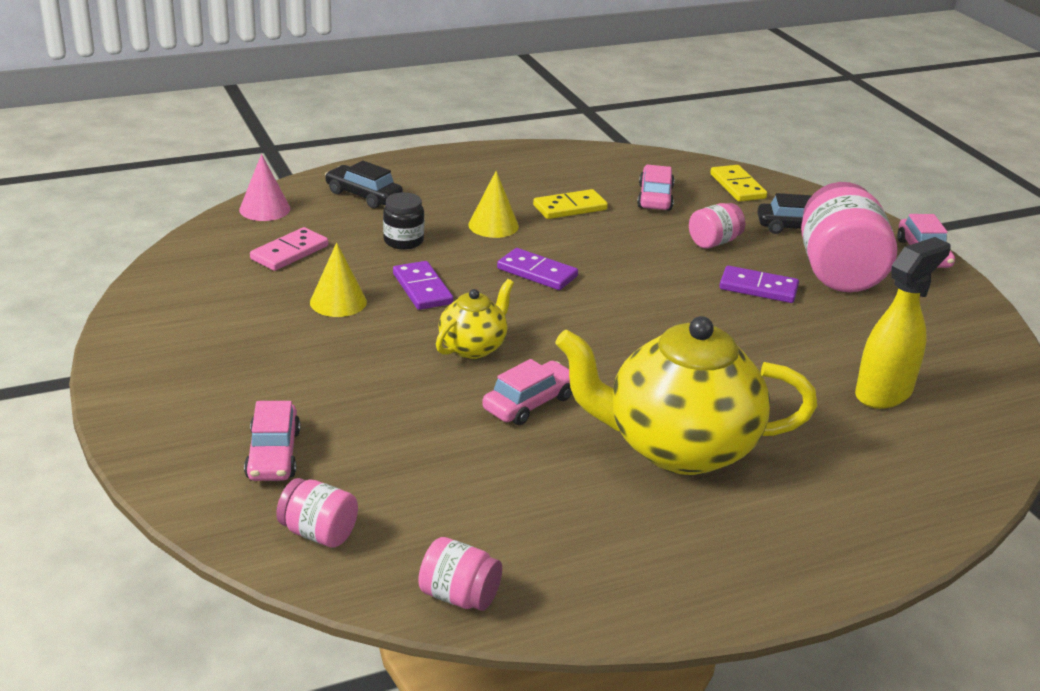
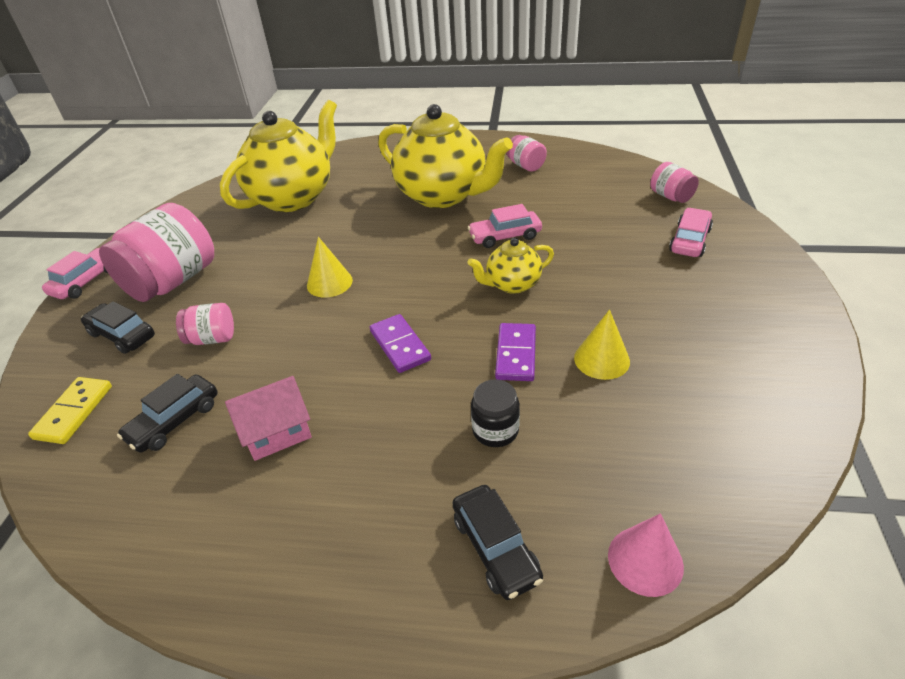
camera: 145 degrees left, 10 degrees up
pink domino [250,227,328,271] -> none
pink jar [418,537,502,611] -> pink jar moved to [506,135,547,172]
yellow cone [468,171,519,238] -> yellow cone moved to [307,237,353,298]
yellow domino [533,189,608,219] -> pink house [225,376,312,461]
pink car [637,165,674,211] -> black car [117,374,218,453]
purple domino [719,266,799,303] -> none
yellow spray bottle [855,237,951,409] -> yellow teapot [220,100,337,212]

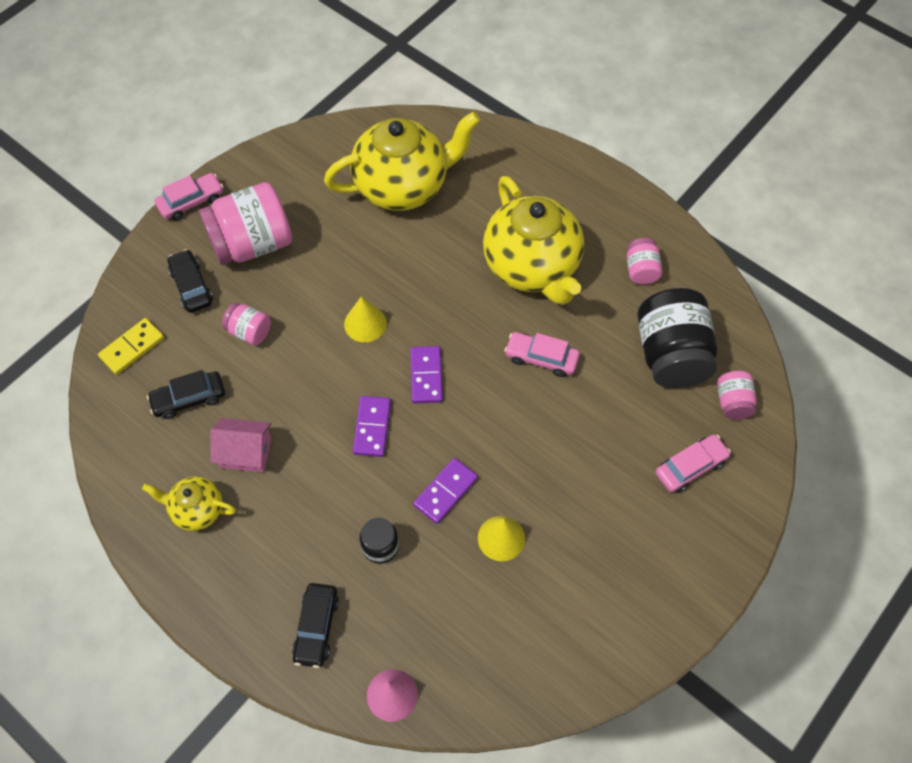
camera: 30 degrees right, 20 degrees up
yellow teapot [468,238,554,294] -> yellow teapot moved to [142,476,236,531]
none -> purple domino [410,346,443,403]
none -> black jar [637,288,717,388]

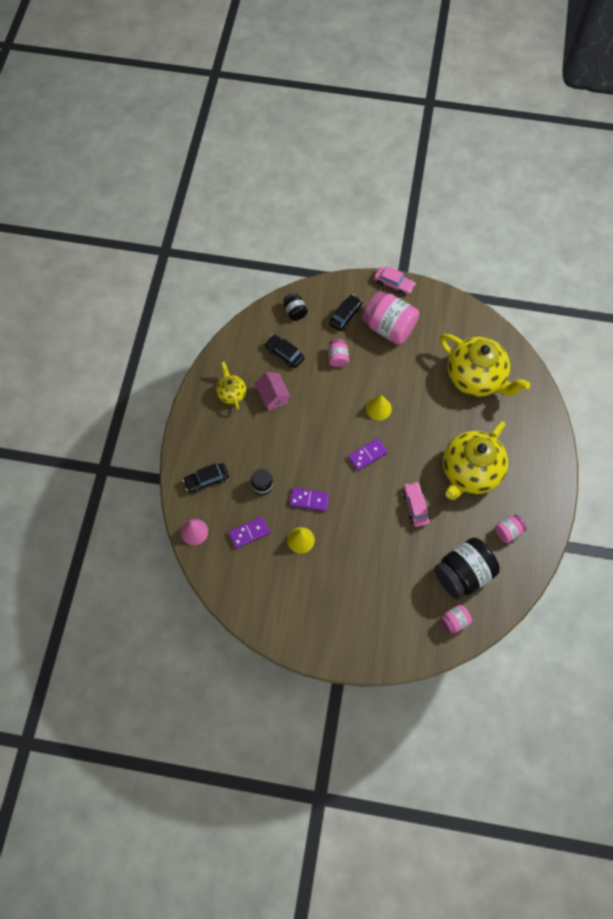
camera: 60 degrees right, 5 degrees up
yellow domino [98,318,164,375] -> black jar [283,293,308,321]
purple domino [353,396,391,457] -> purple domino moved to [228,516,270,548]
pink car [656,434,731,492] -> none

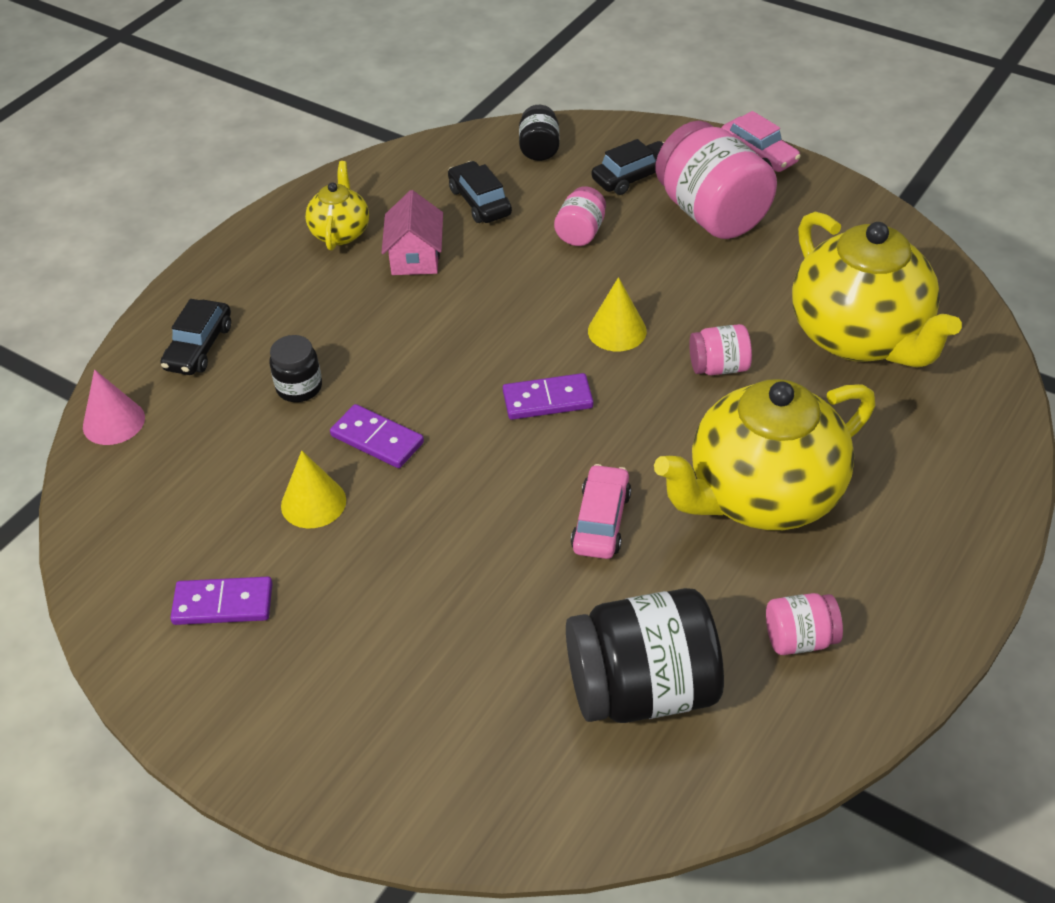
camera: 25 degrees right, 20 degrees down
black car [183,463,229,493] -> black car turned 75 degrees counterclockwise [161,299,231,375]
purple domino [228,516,270,548] -> purple domino moved to [171,577,273,625]
pink jar [440,604,472,635] -> pink jar moved to [689,324,752,375]

